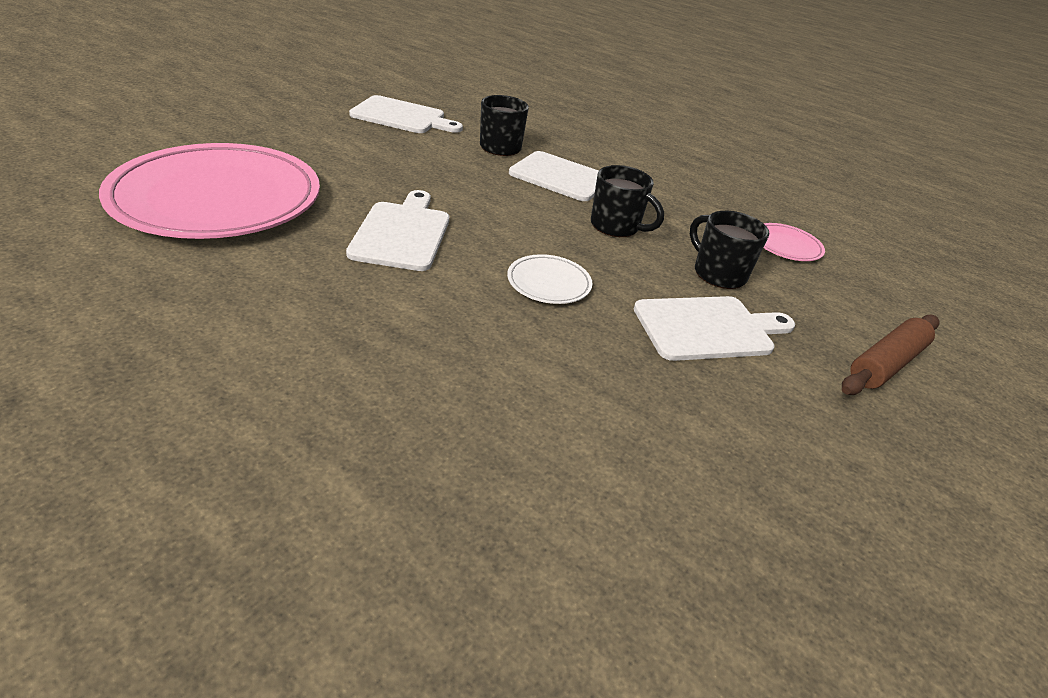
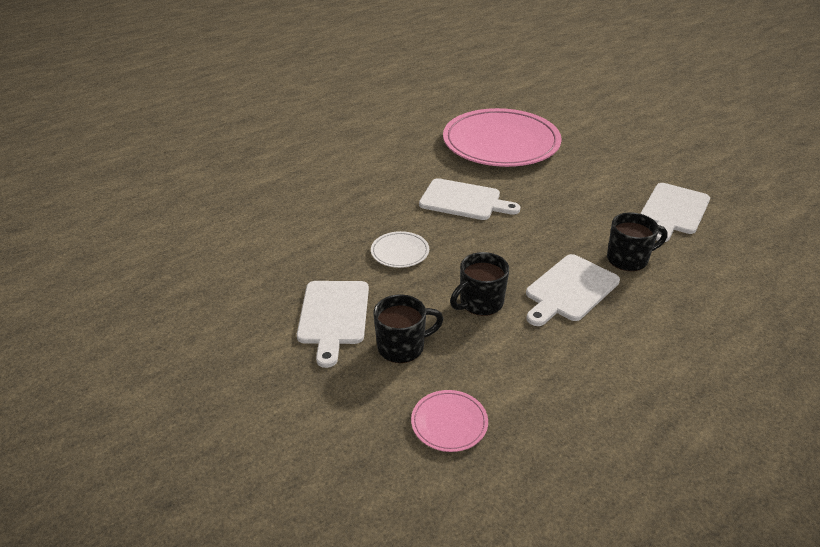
camera: 110 degrees right, 0 degrees up
brown rolling pin [842,315,939,395] -> none

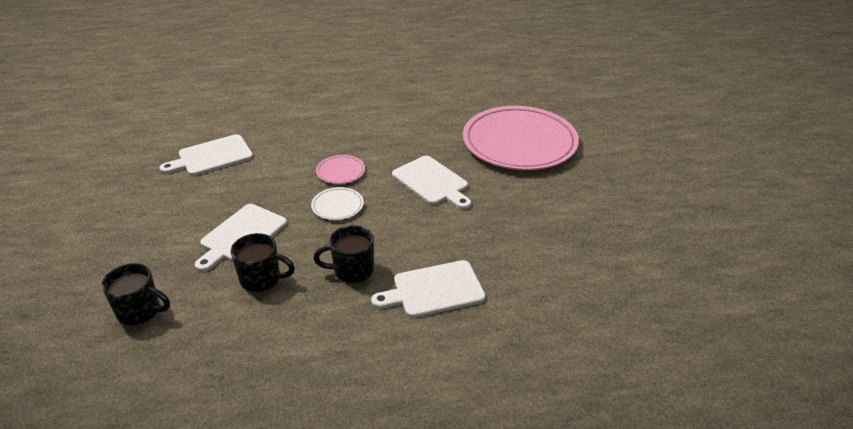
camera: 30 degrees right, 0 degrees up
pink plate [411,390,488,452] -> pink plate moved to [316,155,365,184]
black mug [607,212,667,271] -> black mug moved to [101,263,170,325]
white cutting board [640,183,710,242] -> white cutting board moved to [160,134,253,176]

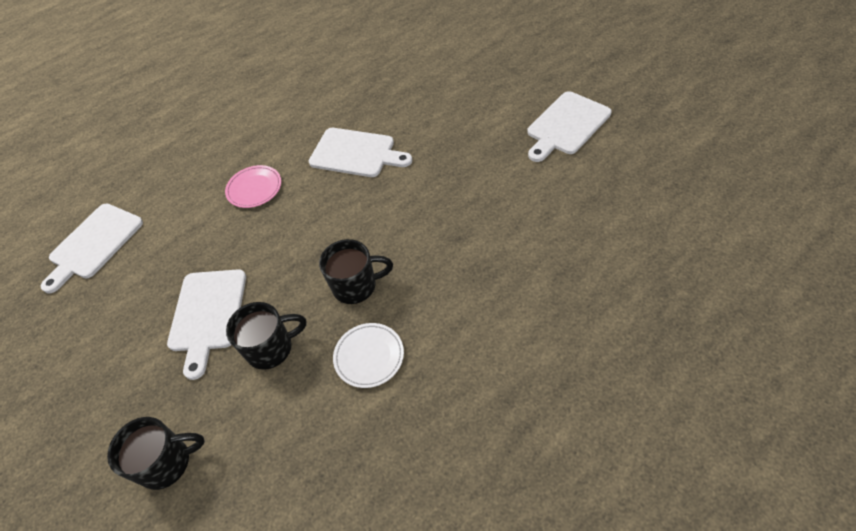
camera: 25 degrees left, 15 degrees up
white plate [311,187,364,220] -> white plate moved to [333,323,404,388]
black mug [314,225,374,283] -> black mug turned 150 degrees counterclockwise [319,239,393,304]
white cutting board [371,260,485,318] -> white cutting board moved to [527,91,612,162]
pink plate [463,106,579,170] -> none

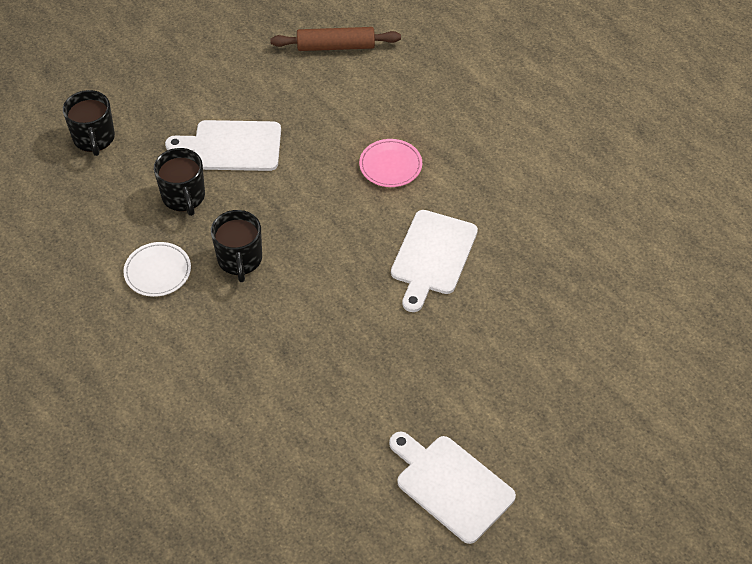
camera: 85 degrees right, 0 degrees up
white cutting board [41,204,143,294] -> brown rolling pin [270,27,401,51]

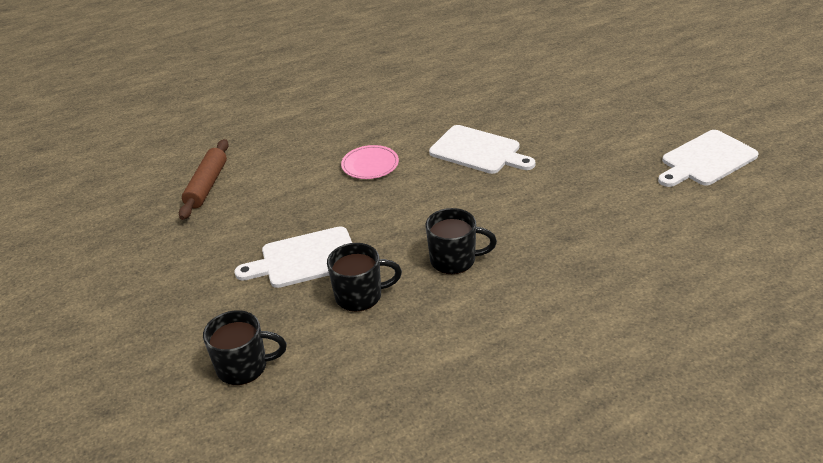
camera: 75 degrees left, 15 degrees down
white plate [123,242,191,297] -> none
white cutting board [165,120,281,171] -> white cutting board turned 60 degrees clockwise [234,226,352,288]

